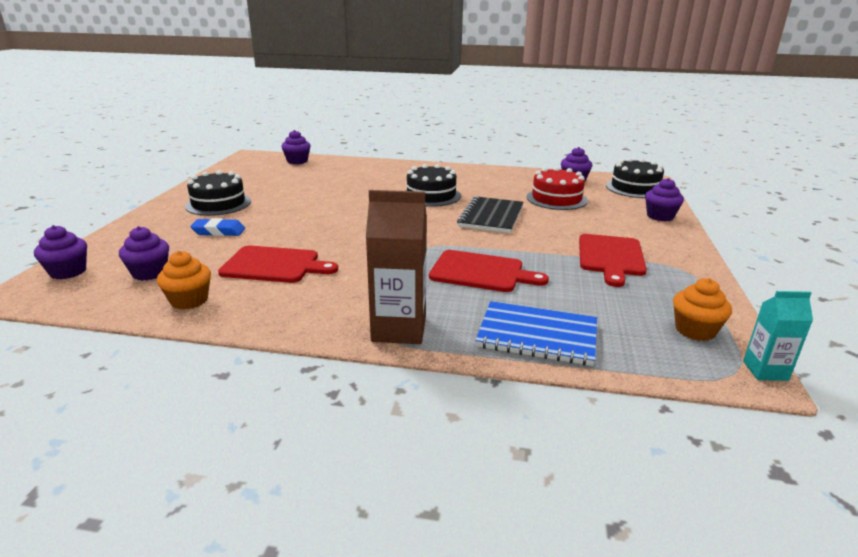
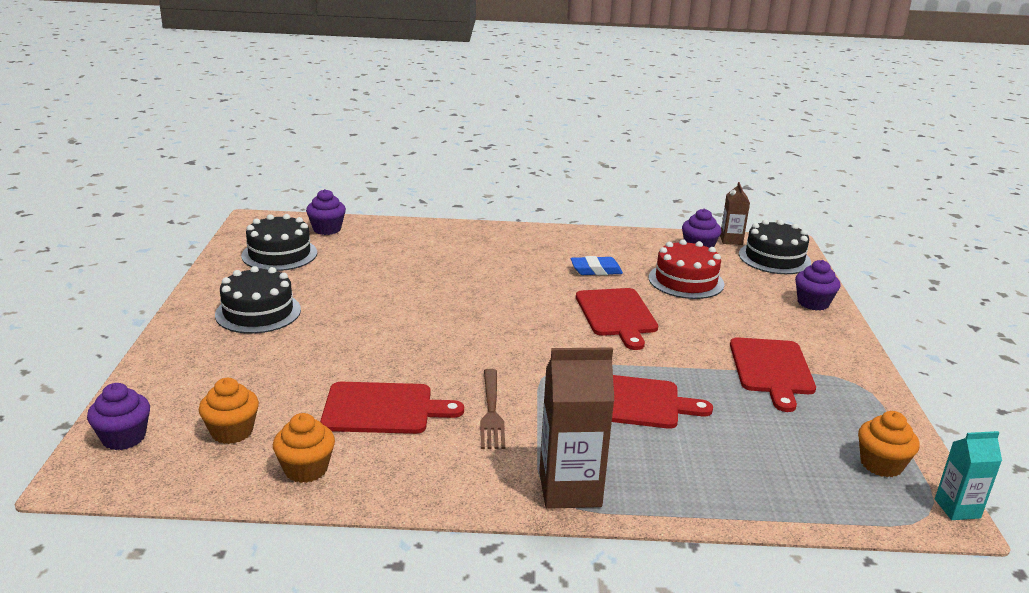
camera: 10 degrees left, 0 degrees up
purple cupcake [119,226,169,281] -> orange cupcake [199,378,259,444]
blue eraser [190,218,245,236] -> blue eraser moved to [570,256,623,275]
black cake [405,164,461,207] -> black cake moved to [241,214,317,271]
black notebook [457,196,524,233] -> red cutting board [576,288,658,350]
blue notebook [475,301,597,366] -> none
none -> brown fork [480,369,505,449]
none -> brown carton [720,182,750,245]

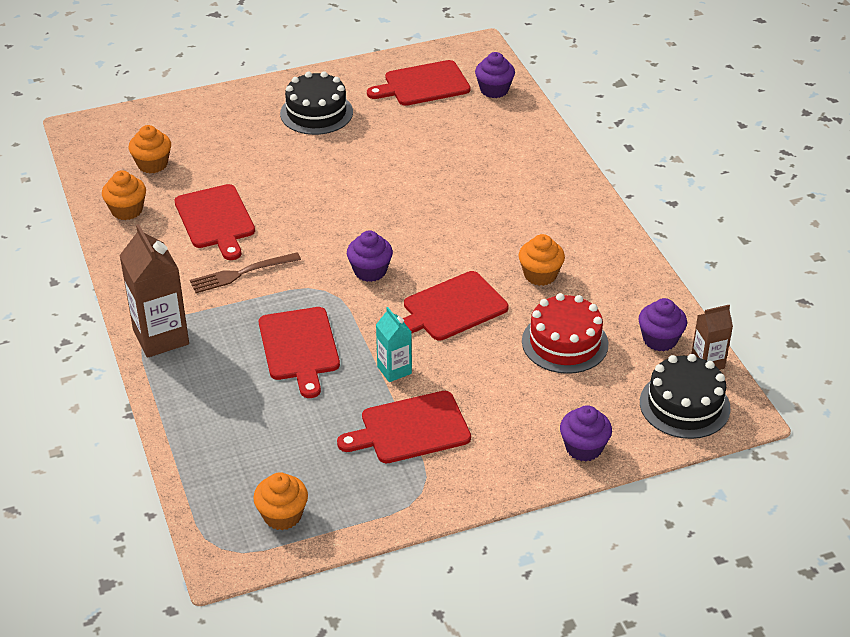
camera: 70 degrees right, 15 degrees up
purple cupcake [87,383,150,450] -> purple cupcake moved to [347,230,393,282]
black cake [241,214,317,271] -> red cutting board [367,60,471,106]
blue eraser [570,256,623,275] -> orange cupcake [519,234,565,286]
turquoise carton [935,431,1002,520] -> turquoise carton moved to [376,307,412,382]

